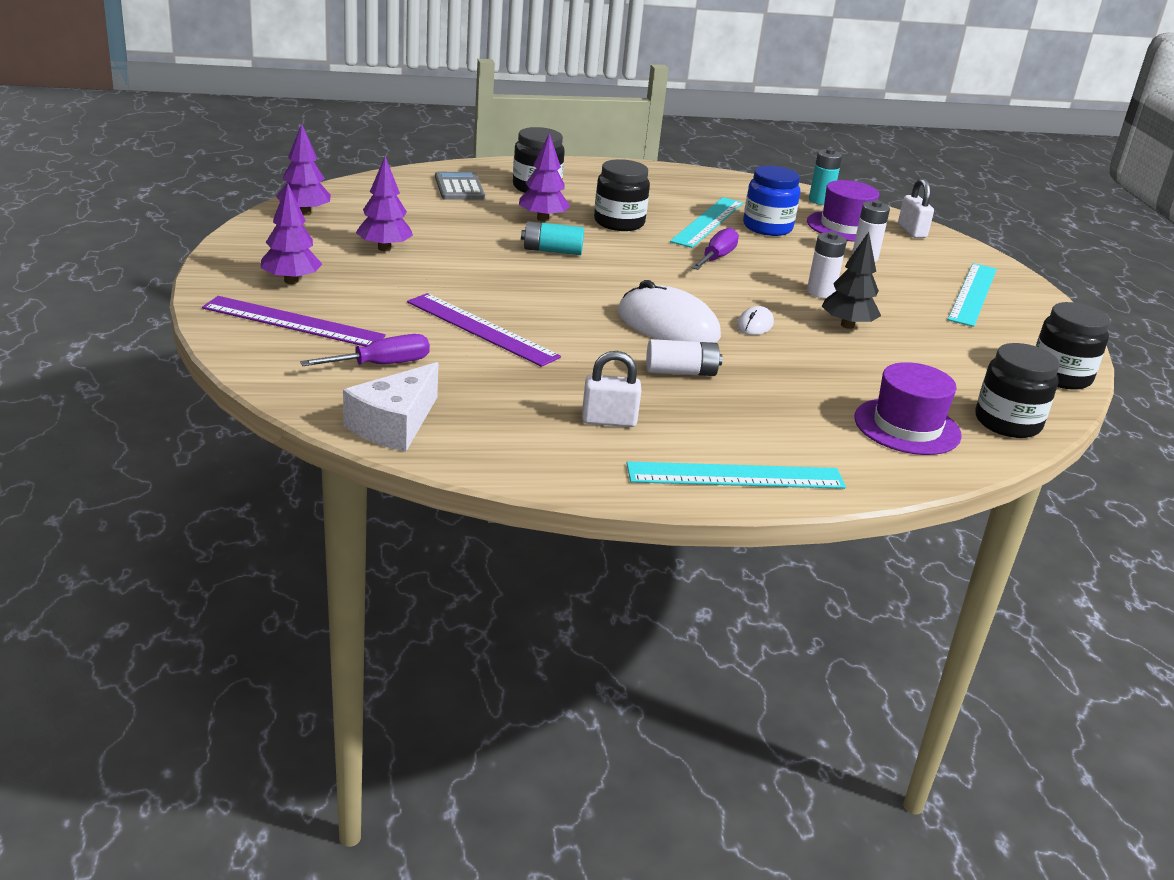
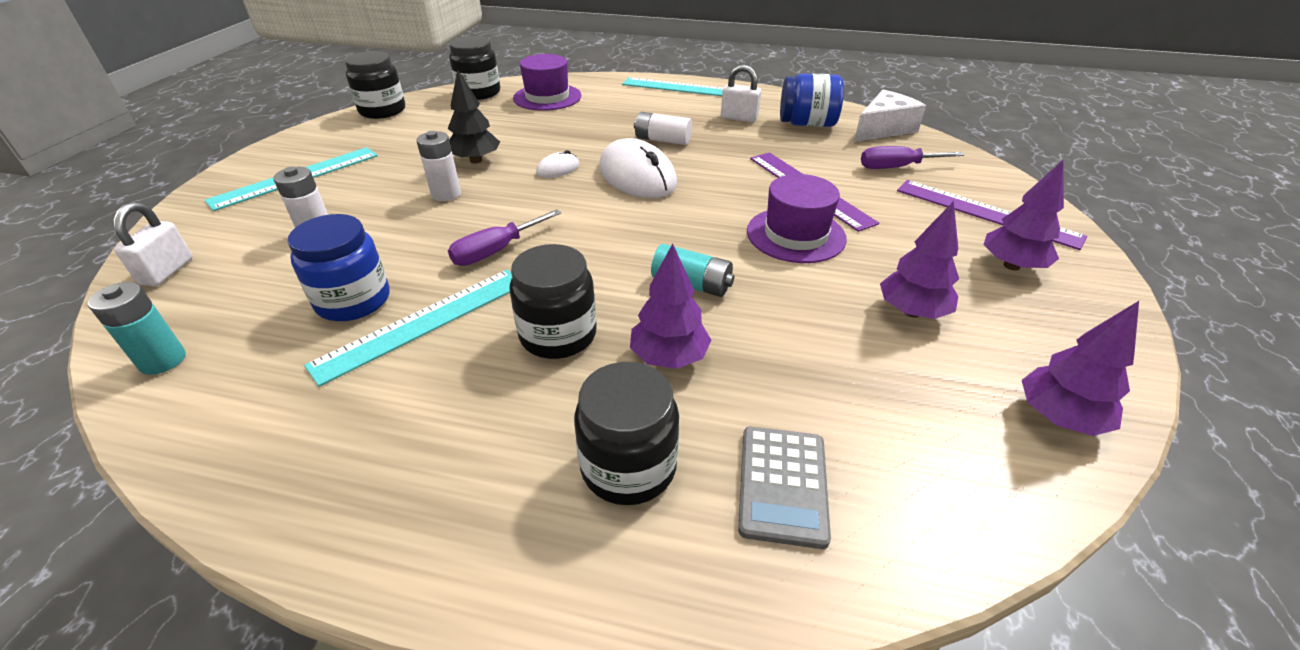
camera: 155 degrees left, 10 degrees up
purple hat [807,180,879,242] -> purple hat moved to [747,174,847,263]
none -> blue jar [780,73,844,127]

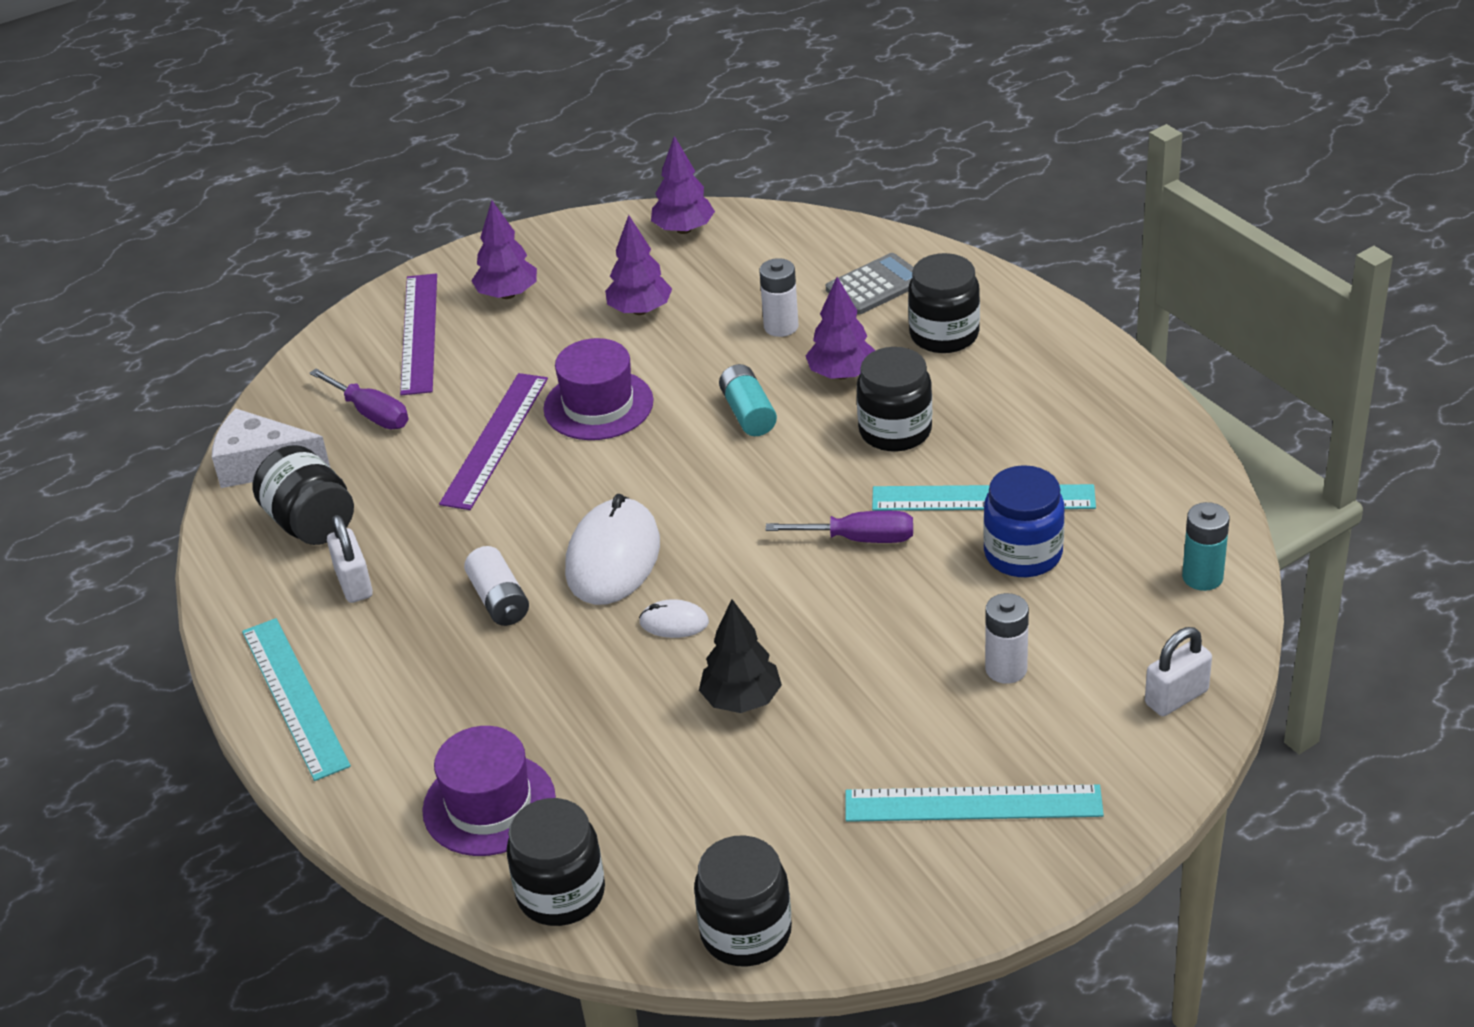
camera: 130 degrees left, 0 degrees up
white battery [417,131,461,201] -> white battery moved to [760,258,799,337]
blue jar [780,73,844,127] -> black jar [253,445,354,545]

